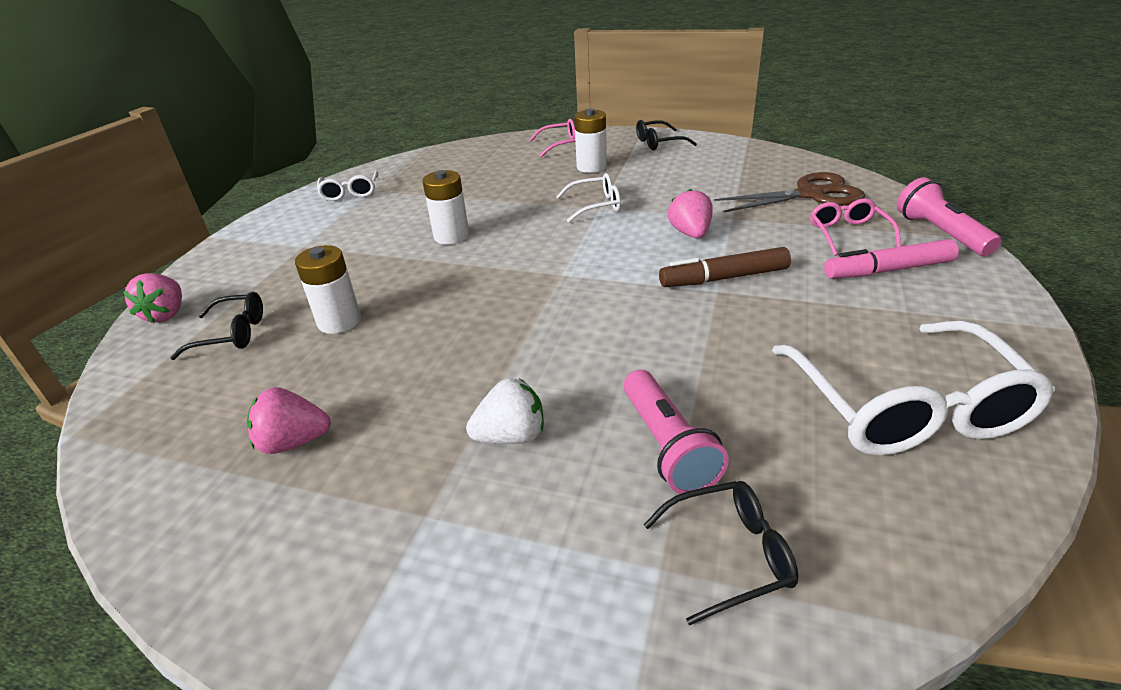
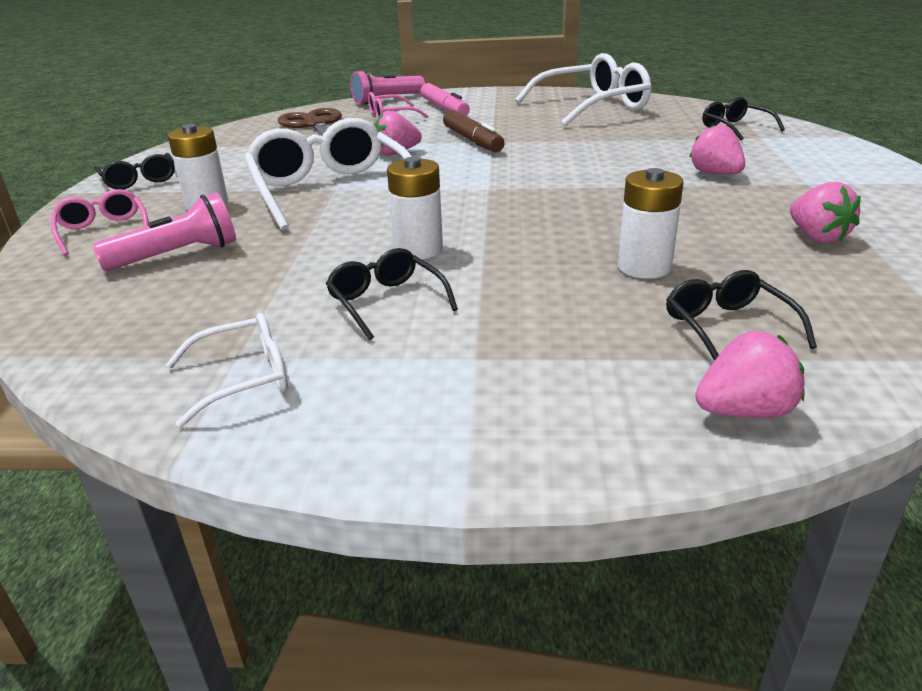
camera: 105 degrees left, 5 degrees down
white strawberry [466,378,544,444] -> pink strawberry [690,124,745,174]
white glasses [556,173,621,223] -> white glasses [244,118,412,230], size x1.96
pink flashlight [624,370,729,494] -> pink flashlight moved to [92,193,236,271]
none -> black glasses [326,248,458,340]

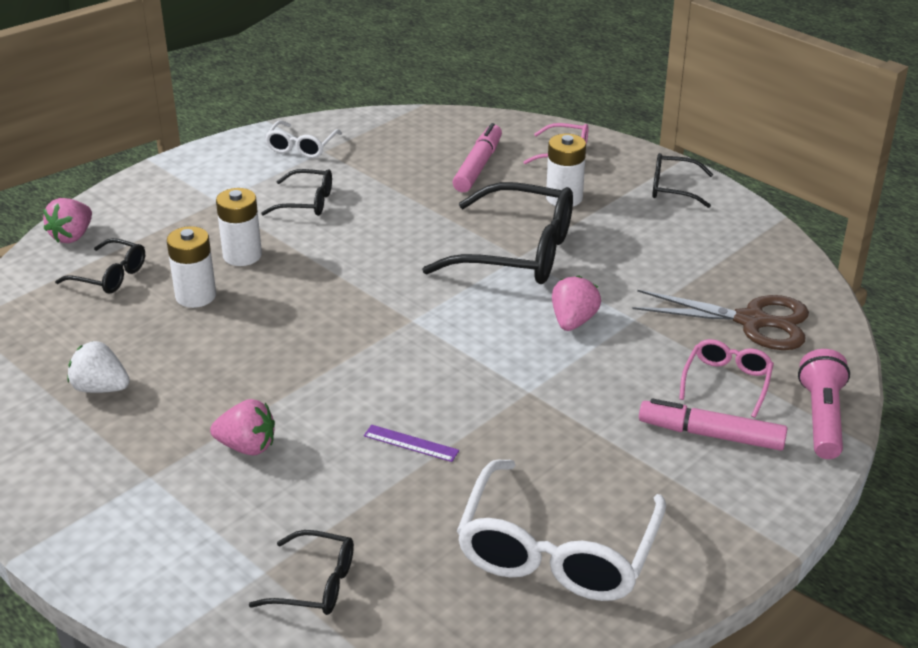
camera: 130 degrees right, 5 degrees up
pink flashlight [92,193,236,271] -> pink marker [453,123,502,192]
white glasses [244,118,412,230] -> black glasses [422,182,573,284]
white battery [387,157,443,259] -> white battery moved to [216,188,262,266]
brown marker [443,110,505,152] -> none
pink strawberry [790,182,861,243] -> white strawberry [67,341,130,393]
none -> purple ruler [364,425,459,462]

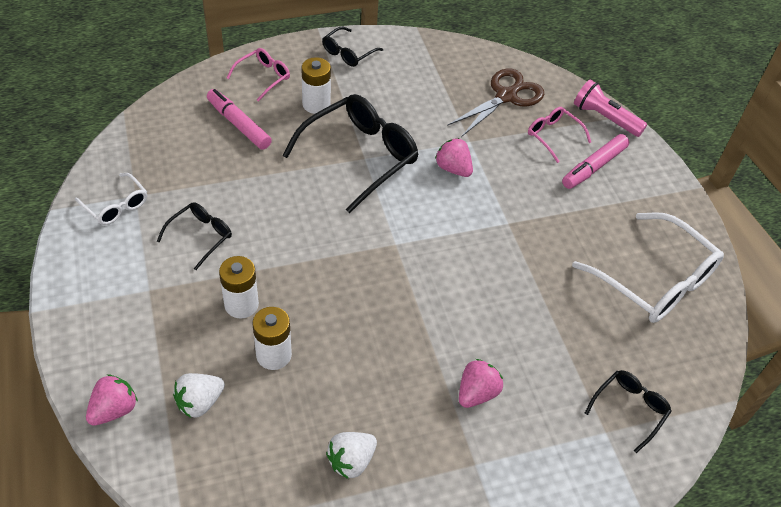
camera: 65 degrees left, 15 degrees up
pink strawberry [43,198,92,243] -> pink strawberry turned 105 degrees counterclockwise [86,374,138,426]
black glasses [55,238,145,294] -> white strawberry [173,373,225,418]
purple ruler [364,425,459,462] -> none

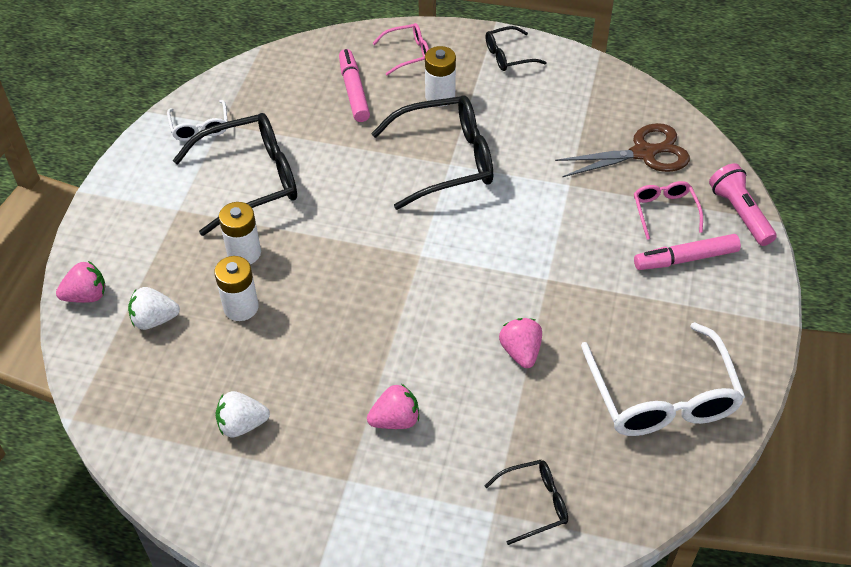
camera: 35 degrees right, 0 degrees up
black glasses [157,202,232,270] -> black glasses [173,113,297,236], size x1.96
pink strawberry [435,138,473,177] -> pink strawberry moved to [499,318,542,368]

